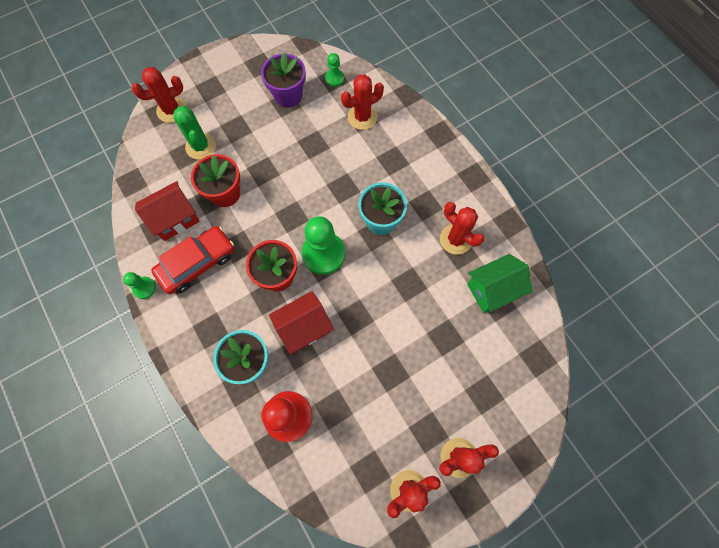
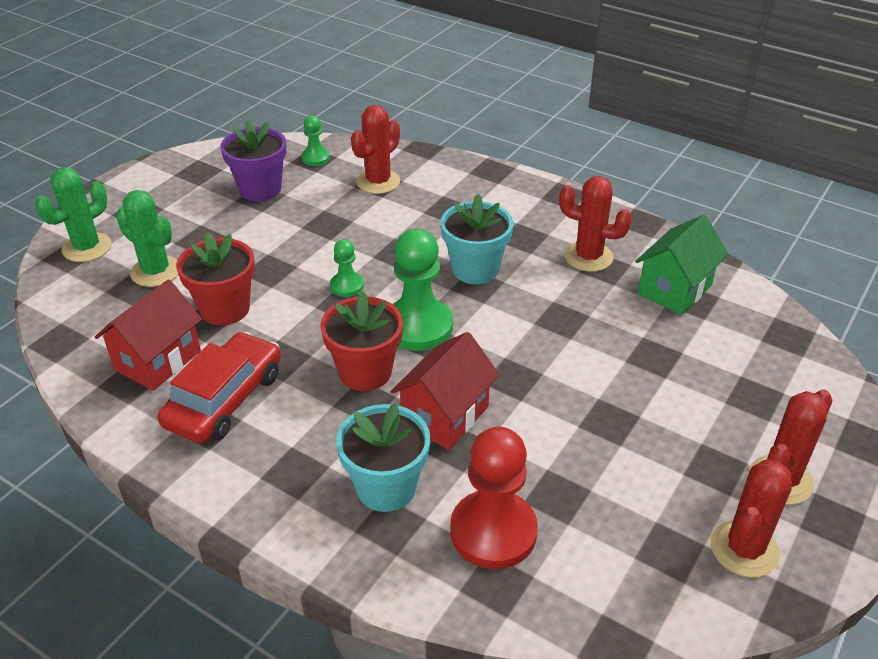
camera: 25 degrees left, 30 degrees down
green pawn [123,272,156,299] -> green pawn moved to [330,239,364,297]
red cactus [131,67,186,123] -> green cactus [35,167,112,262]

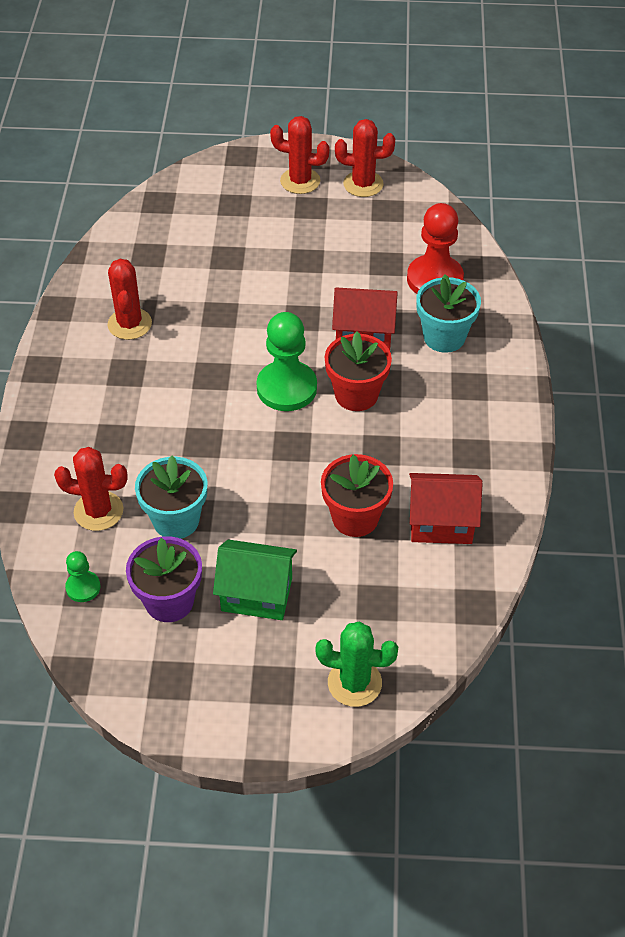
camera: 120 degrees left, 10 degrees up
green cactus [116,190,178,287] -> none
red car [158,332,281,443] -> none
green pawn [330,239,364,297] -> none
turquoise flower pot [441,194,513,284] -> turquoise flower pot moved to [135,456,207,539]
green house [635,215,728,315] -> green house moved to [213,539,297,620]

